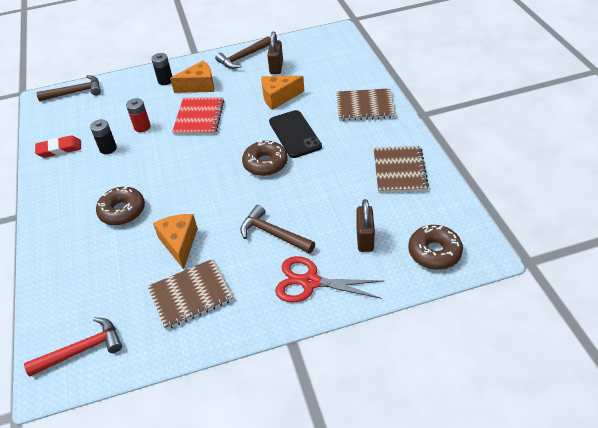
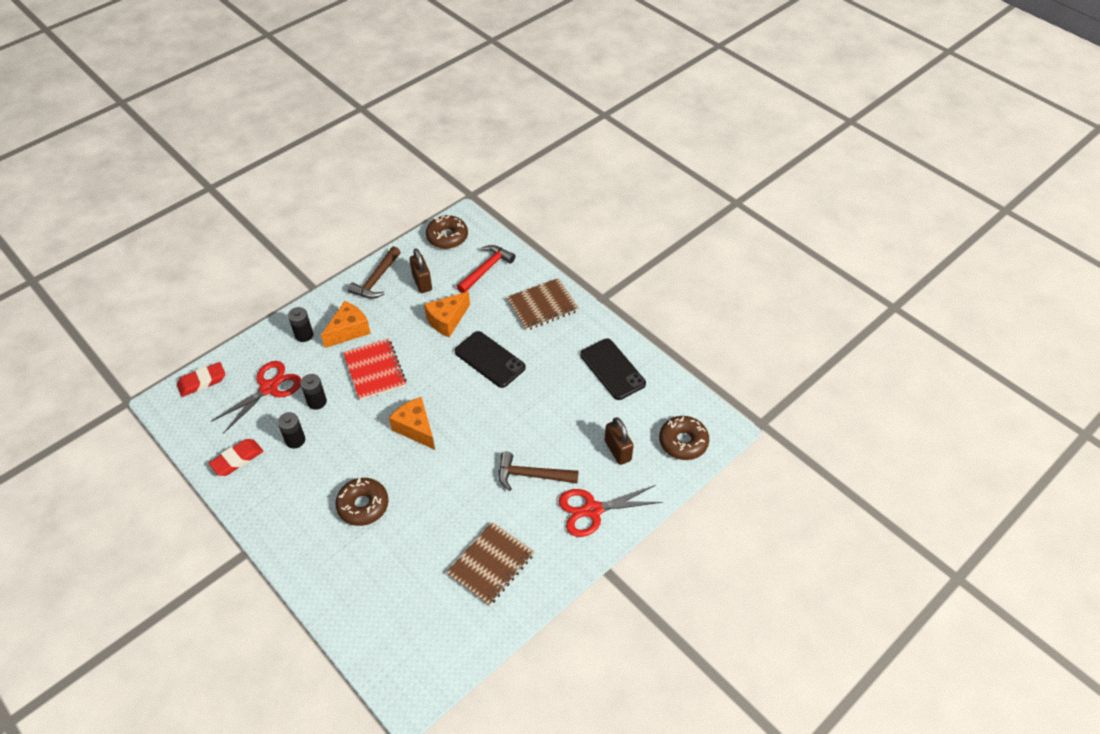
camera: 30 degrees left, 5 degrees up
red hammer [24,317,122,377] -> red hammer moved to [457,245,516,293]
brown hammer [36,75,101,101] -> red eraser [177,362,225,397]
red battery [126,98,151,132] -> black battery [300,374,327,410]
orange cheese [153,214,198,269] -> orange cheese moved to [389,397,435,450]
brown donut [242,140,288,176] -> brown donut moved to [426,215,468,249]
brown notebook [374,146,429,193] -> black phone [580,339,646,400]
none -> red scissors [211,361,301,433]

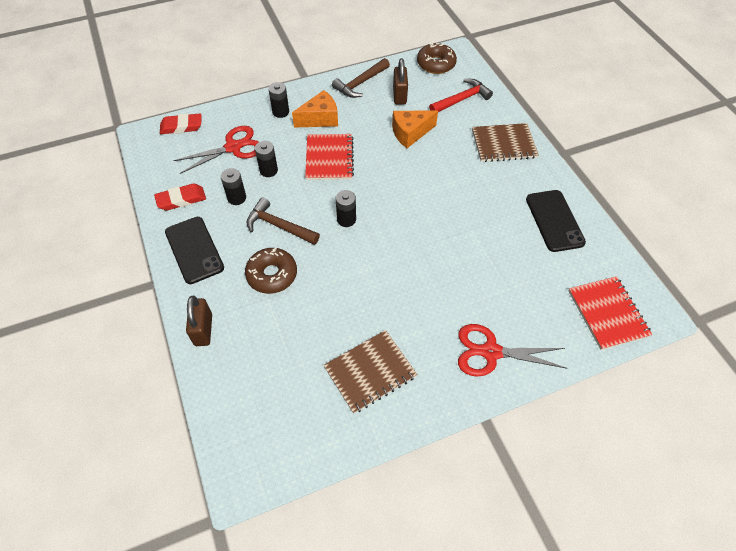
camera: 20 degrees right, 5 degrees up
orange cheese [389,397,435,450] -> black battery [336,190,356,227]
black phone [454,331,526,388] -> black phone moved to [165,217,224,284]
brown hammer [499,452,579,491] -> brown hammer moved to [246,198,320,245]
brown padlock [605,417,634,465] -> brown padlock moved to [186,296,212,346]
brown donut [659,416,709,460] -> red notebook [568,276,652,350]

